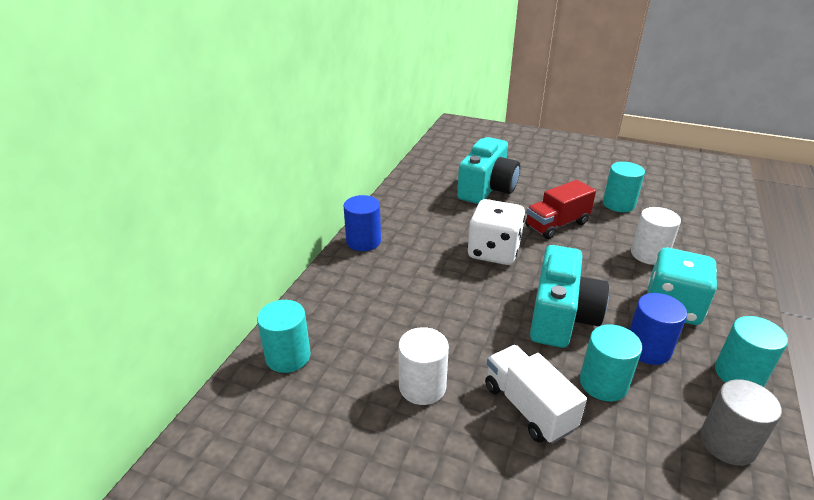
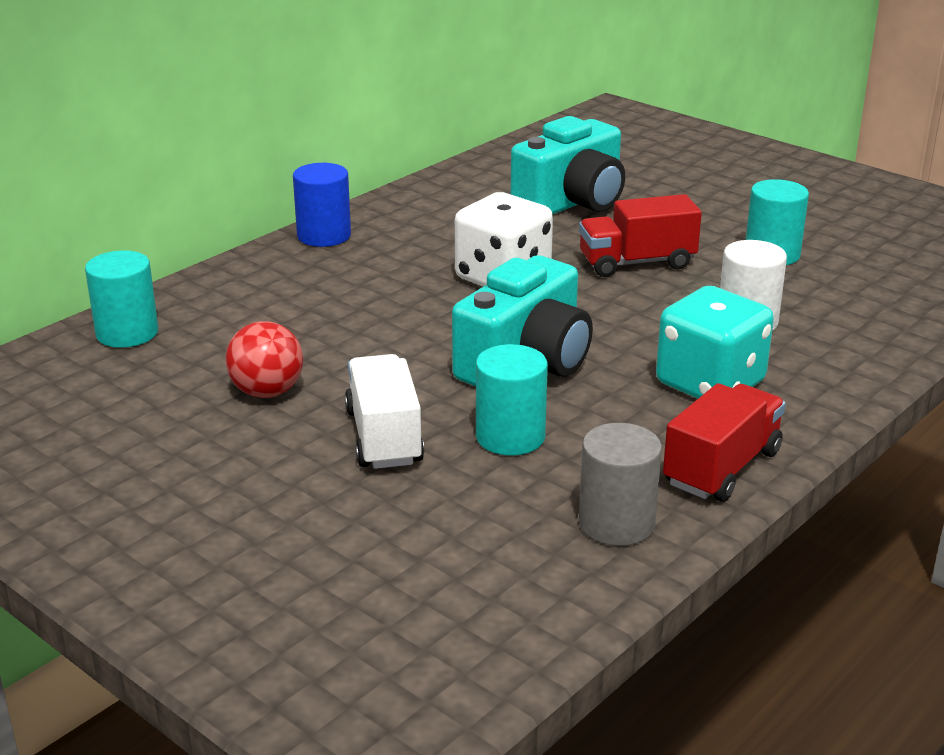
camera: 20 degrees right, 5 degrees down
white cylinder [398,327,449,405] -> red ball [225,321,303,398]
blue cylinder [629,293,687,365] -> none
turquoise cylinder [715,316,788,387] -> red truck [663,383,786,502]

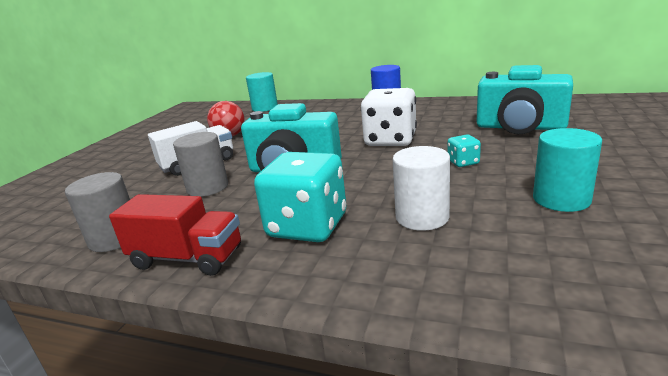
camera: 70 degrees right, 5 degrees down
turquoise cylinder [476,344,548,455] -> grey cylinder [173,132,228,197]
red truck [579,194,702,277] -> turquoise dice [448,135,481,167]

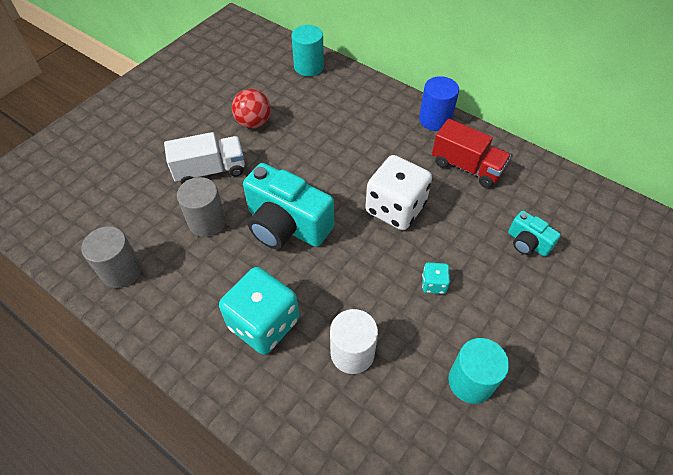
camera: 15 degrees right, 30 degrees up
red truck [109,194,241,276] -> red truck moved to [432,119,511,188]
turquoise camera [476,65,573,134] -> turquoise camera [508,211,561,257], size x0.50

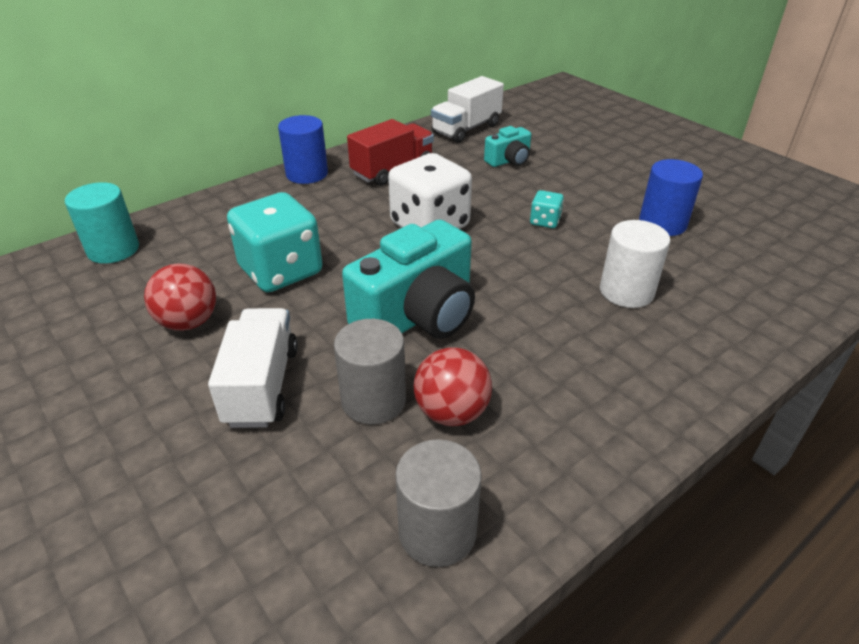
camera: 75 degrees left, 15 degrees down
turquoise dice [219,267,299,355] -> turquoise dice moved to [227,192,323,292]
turquoise cylinder [448,338,509,404] -> blue cylinder [639,159,703,236]
none -> red ball [414,347,492,426]
none -> white truck [431,76,504,143]

